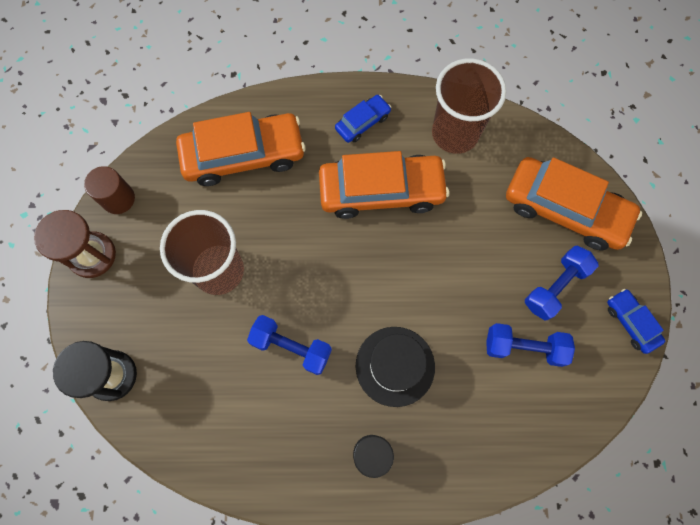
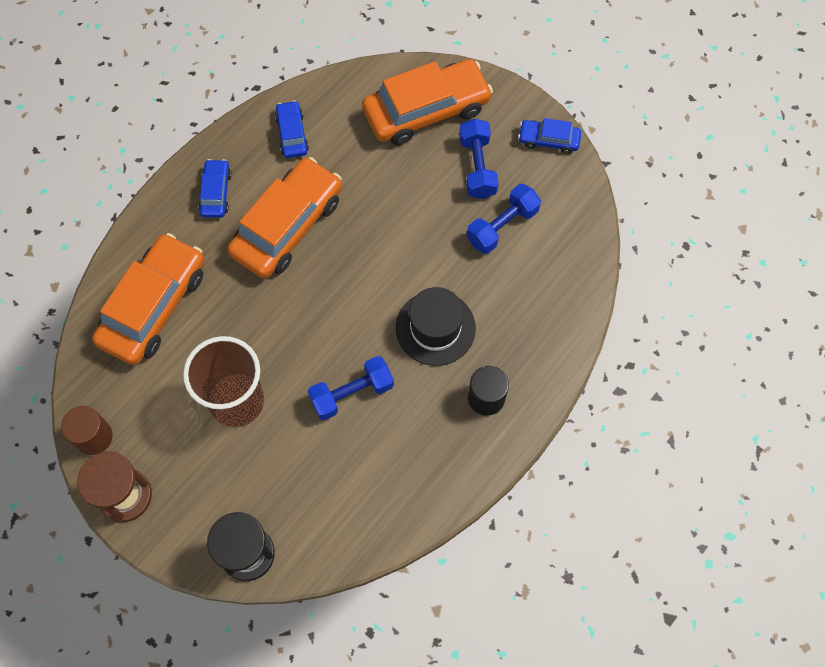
camera: 50 degrees left, 5 degrees down
brown cup [432,58,506,154] -> blue car [275,100,309,158]

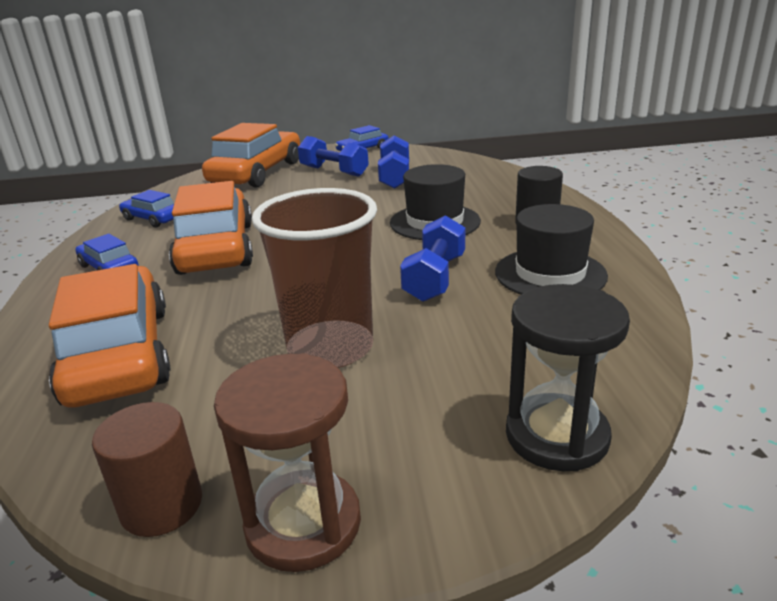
camera: 45 degrees left, 40 degrees down
none -> black hat [495,204,608,295]

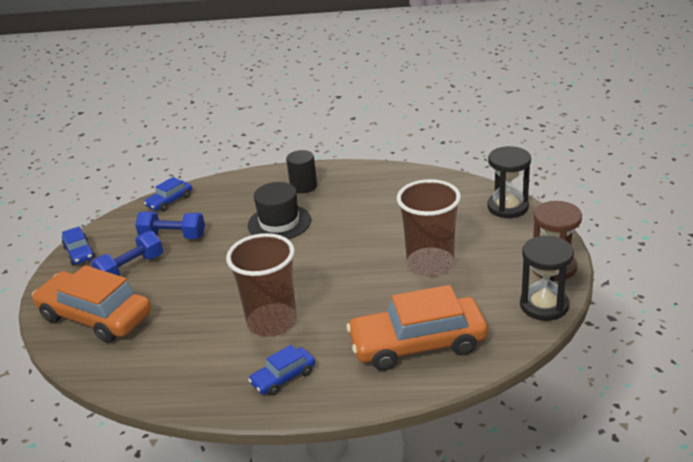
camera: 80 degrees left, 5 degrees up
brown cylinder [92,402,202,537] -> black hourglass [520,236,574,321]
blue car [119,190,174,227] -> blue car moved to [144,177,192,211]
orange car [169,181,253,275] -> brown cup [226,233,297,336]
blue dumbbell [400,215,465,302] -> none
black hat [495,204,608,295] -> none

